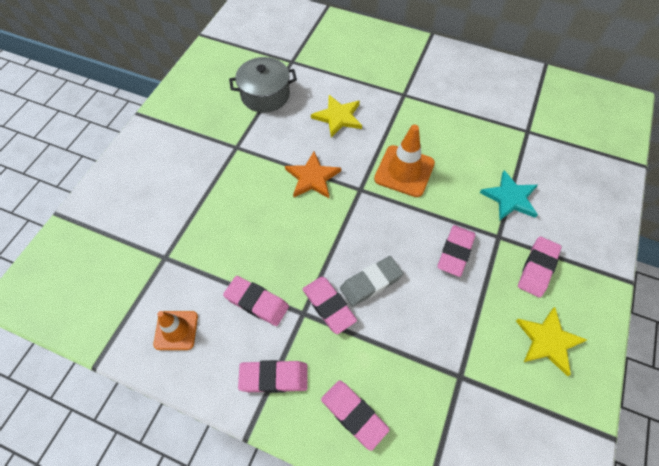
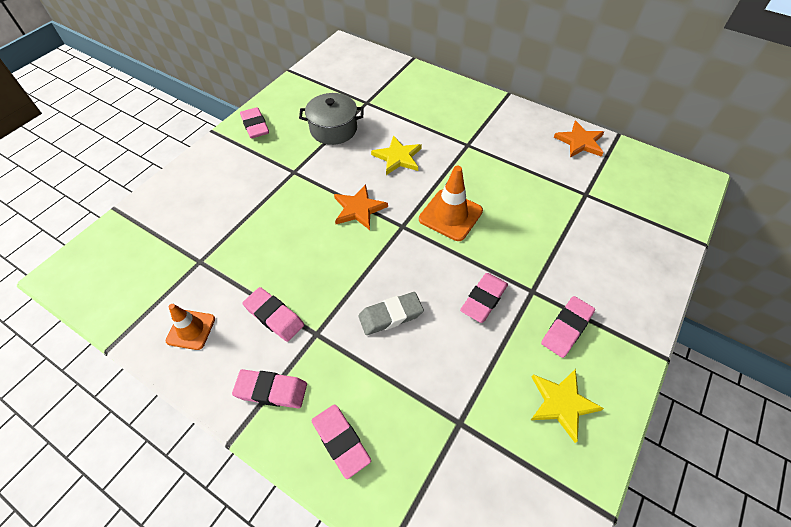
camera: 10 degrees right, 5 degrees down
pink eraser [303,277,357,334] -> pink eraser moved to [240,107,269,139]
turquoise star [480,170,538,220] -> none
none -> orange star [554,121,604,158]

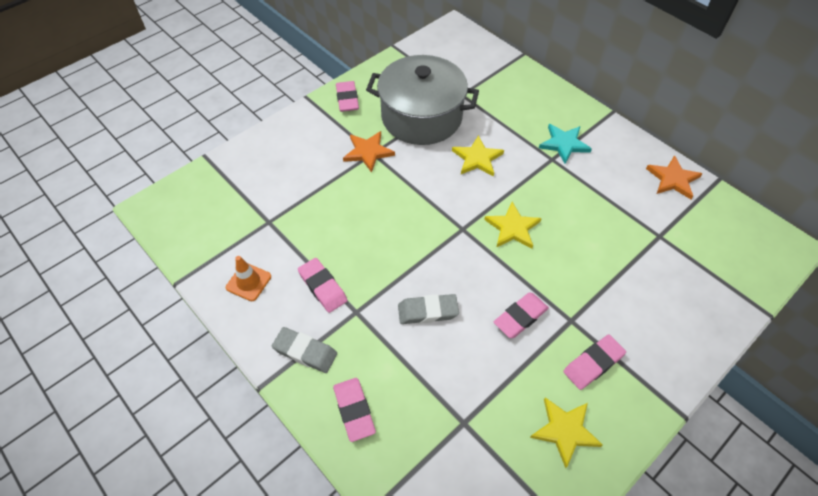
camera: 15 degrees right, 0 degrees up
pink eraser [232,369,307,408] -> grey eraser [272,327,337,373]
grey pot [299,93,363,145] -> grey pot [366,55,479,145], size x1.70
orange star [334,184,388,230] -> orange star moved to [343,131,395,173]
orange traffic cone [419,166,483,241] -> yellow star [484,202,542,249]
none -> turquoise star [539,124,592,164]

